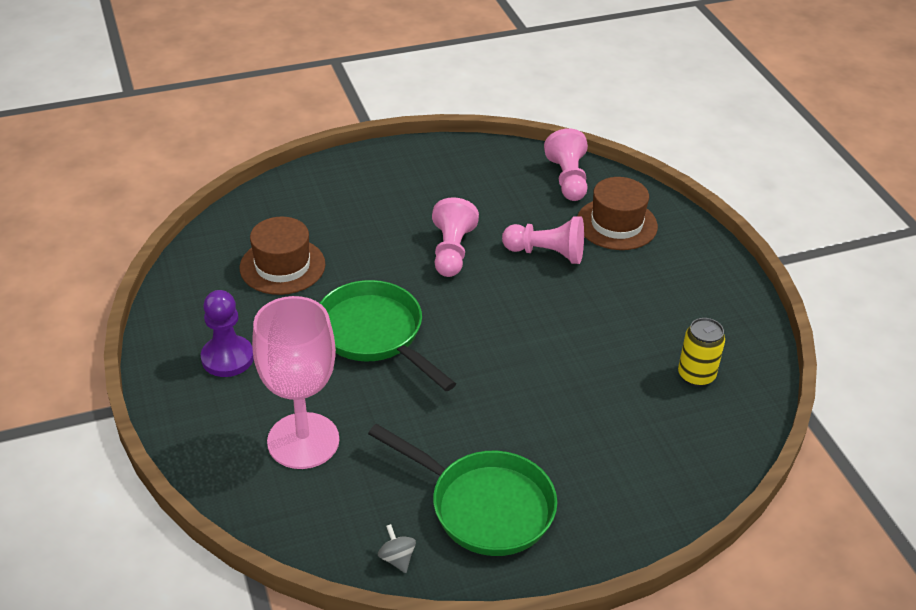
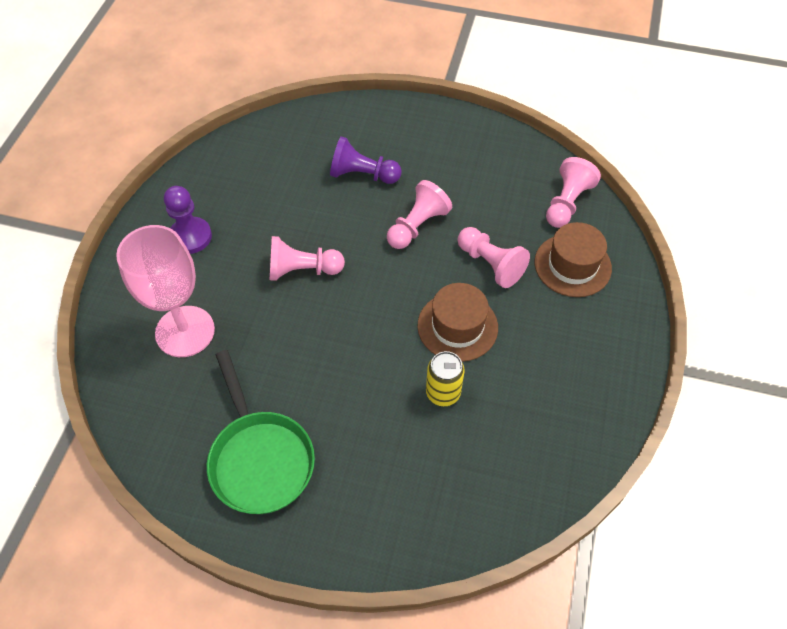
camera: 35 degrees right, 15 degrees up
brown hat [240,217,325,295] -> brown hat moved to [417,283,498,362]
green pan [320,280,456,391] -> pink pawn [270,236,345,281]
grey spinning top [378,524,416,573] -> none
yellow can [678,318,725,387] -> yellow can moved to [426,351,465,406]
none -> purple pawn [330,136,402,184]

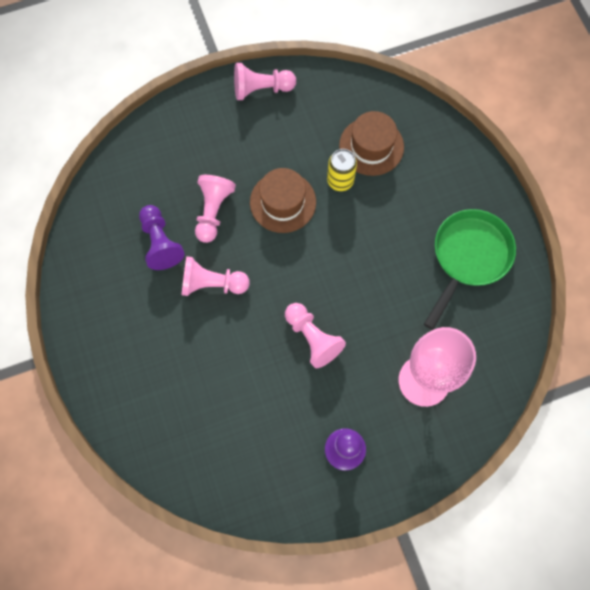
camera: 125 degrees left, 15 degrees up
purple pawn [330,136,402,184] -> purple pawn moved to [139,205,185,270]
brown hat [534,222,612,297] -> brown hat moved to [339,111,404,176]
pink pawn [546,157,601,228] -> pink pawn moved to [234,63,296,100]

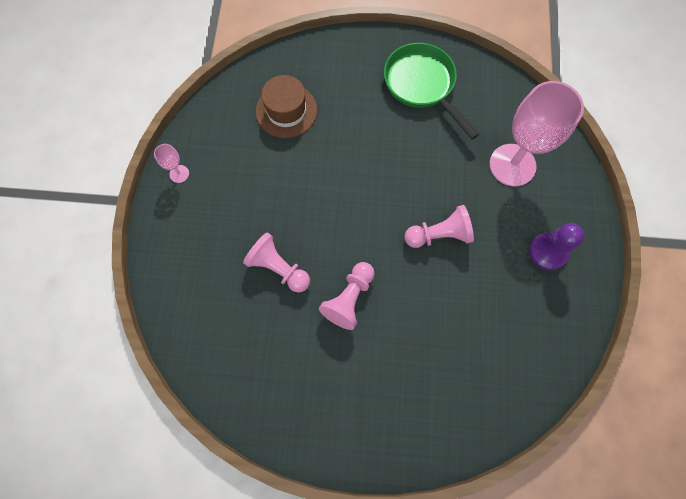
camera: 65 degrees left, 0 degrees up
purple pawn [139,205,185,270] -> none
pink pawn [234,63,296,100] -> pink goblet [154,144,189,183]
brown hat [250,168,316,233] -> none
yellow can [327,149,357,191] -> none

